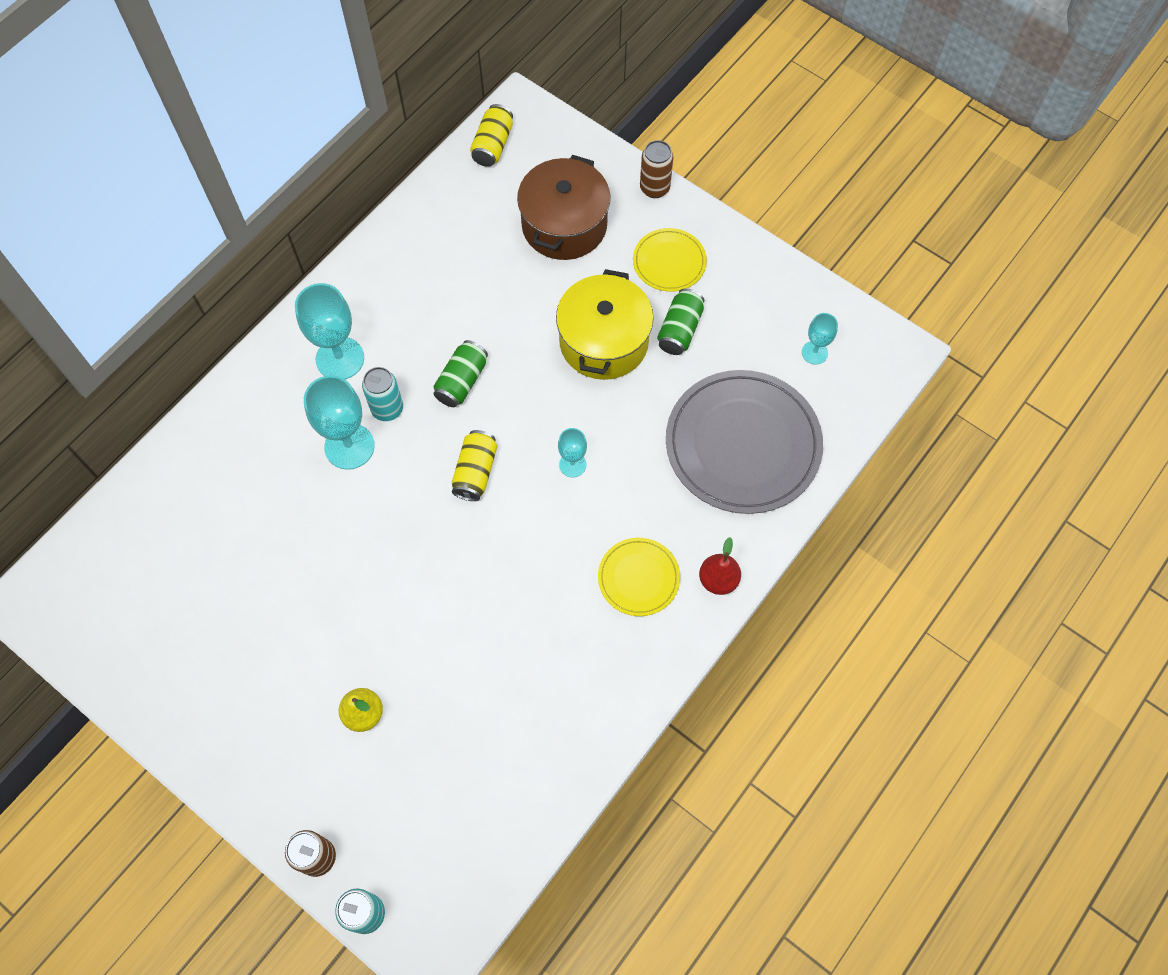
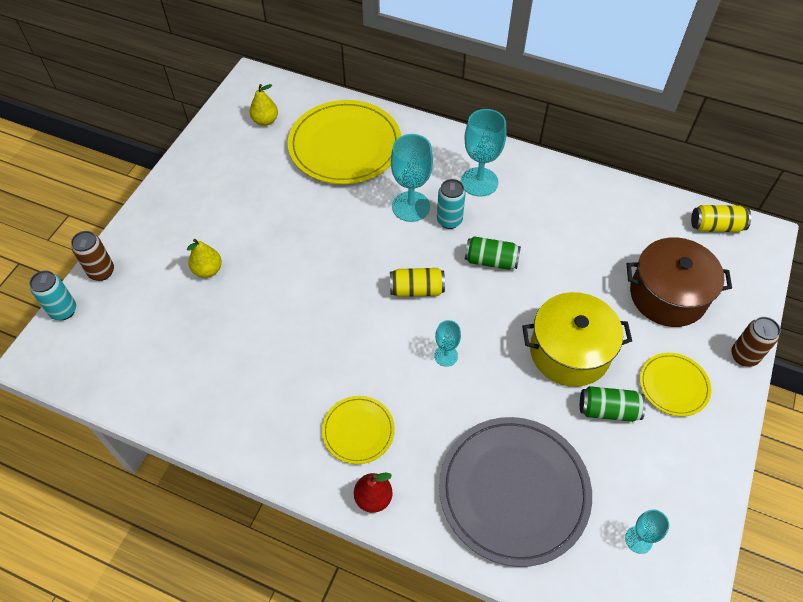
camera: 75 degrees right, 10 degrees down
none -> yellow pear [249,84,278,126]
none -> yellow plate [288,100,401,184]

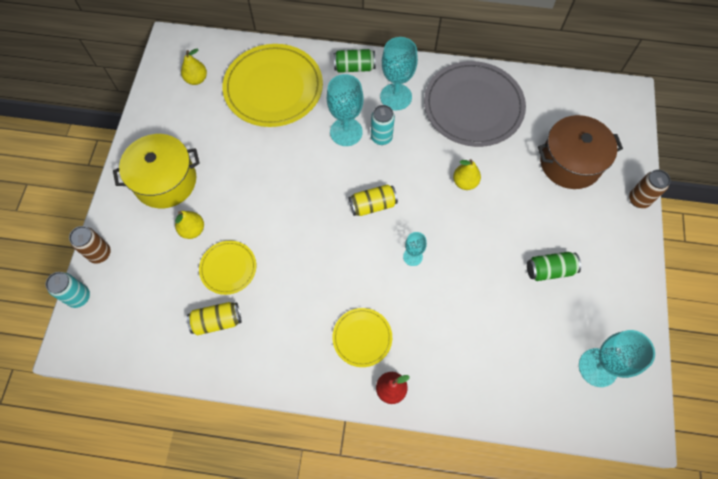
camera: 15 degrees left, 10 degrees up
grey plate [439,417,592,567] -> grey plate moved to [424,61,526,147]
green can [465,236,521,270] -> green can moved to [334,49,376,73]
yellow pot [522,292,632,387] -> yellow pot moved to [113,134,200,208]
turquoise goblet [625,509,669,554] -> turquoise goblet [579,330,655,387], size x1.83
yellow plate [640,353,711,416] -> yellow plate moved to [199,241,256,295]
yellow can [691,205,751,232] -> yellow can moved to [187,302,241,335]
none -> yellow pear [453,159,481,190]

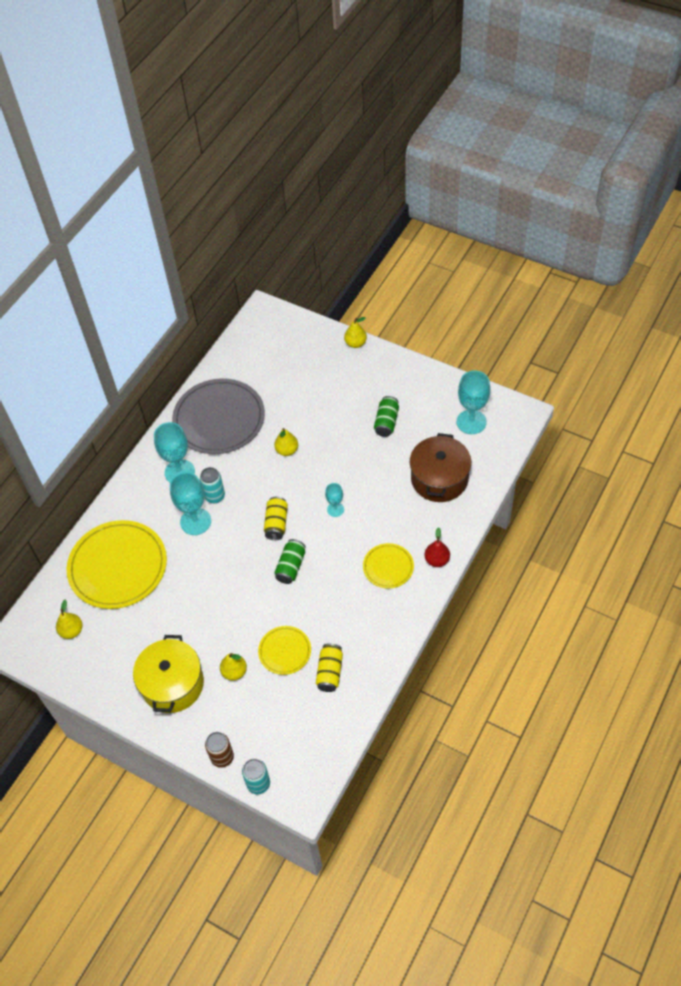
camera: 65 degrees left, 10 degrees down
green can [334,49,376,73] -> green can moved to [275,539,306,584]
brown pot [538,115,623,189] -> brown pot moved to [410,433,471,502]
brown can [629,170,671,208] -> yellow pear [344,317,367,348]

